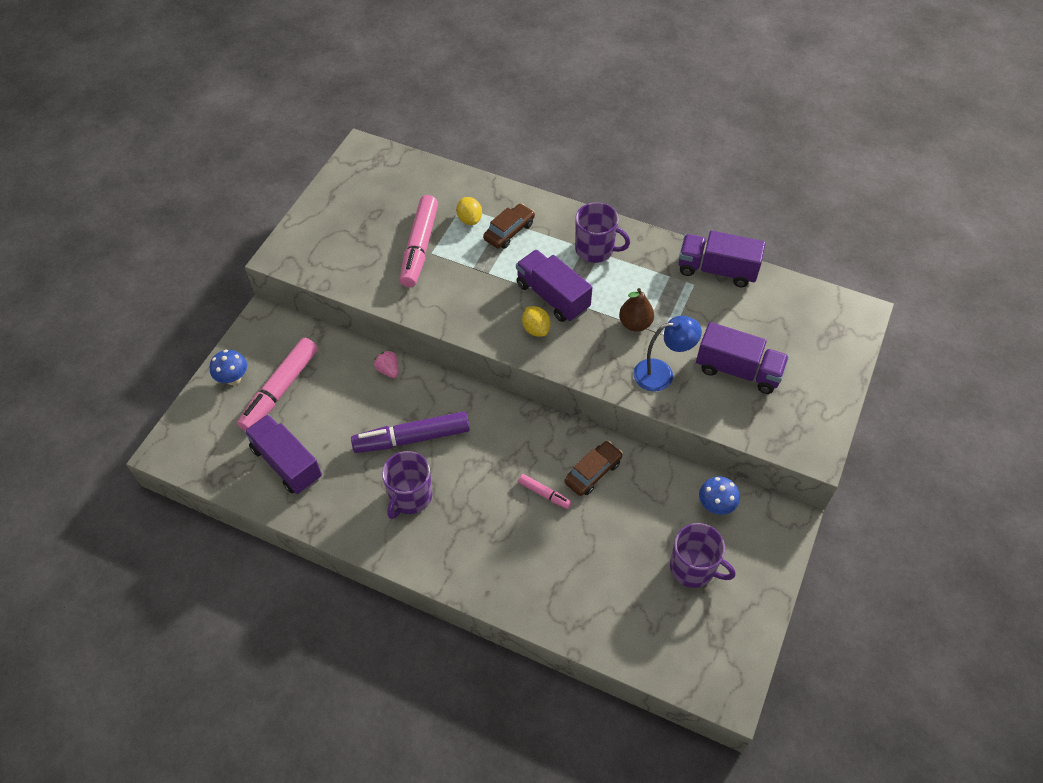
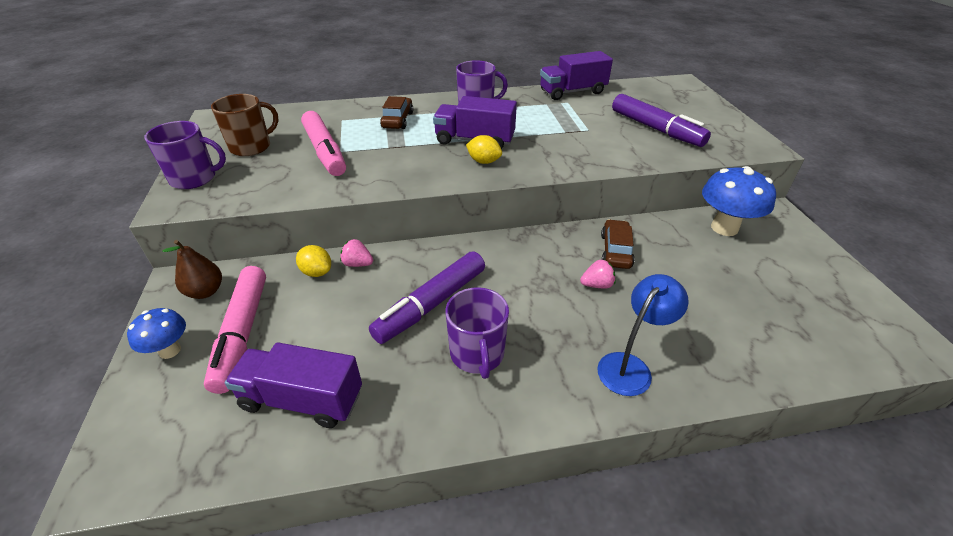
camera: 35 degrees left, 15 degrees down
yellow lemon [456,197,482,225] -> yellow lemon moved to [296,245,331,277]
pink marker [518,474,572,509] -> pink strawberry [580,260,616,289]
brown pear [619,288,654,332] -> brown pear moved to [162,240,222,299]
blue lamp [633,316,702,392] -> blue lamp moved to [597,274,689,396]
purple mug [670,523,735,588] -> purple mug moved to [144,121,226,189]
purple truck [696,322,789,394] -> purple marker [612,94,711,147]
blue mushroom [699,476,740,515] -> blue mushroom [702,166,776,236], size x1.69
none -> brown mug [211,94,279,156]

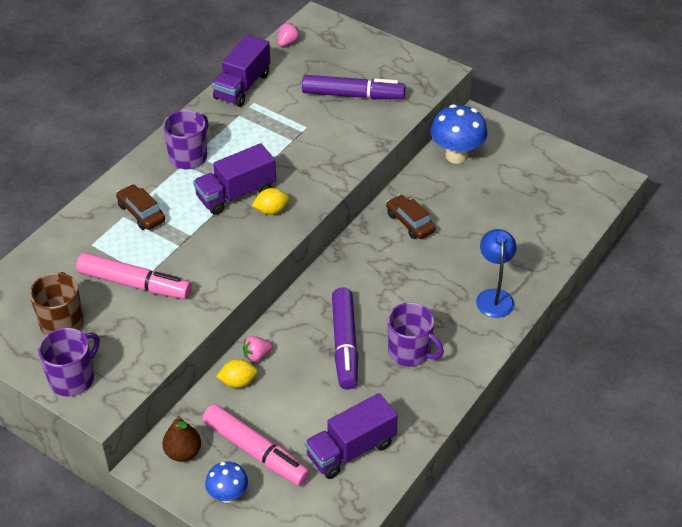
camera: 45 degrees left, 5 degrees up
pink strawberry [580,260,616,289] -> pink strawberry moved to [278,23,300,47]

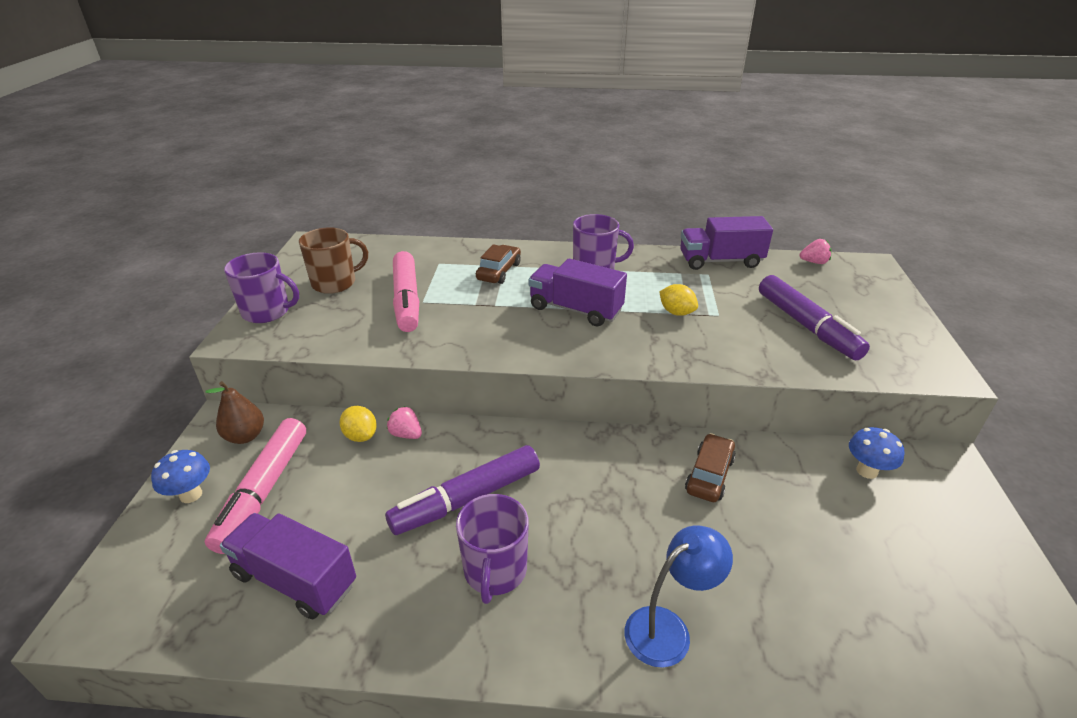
camera: 60 degrees right, 10 degrees down
yellow lemon [252,188,289,215] -> yellow lemon moved to [659,284,698,316]
blue mushroom [430,104,487,164] -> blue mushroom [849,427,904,479], size x0.59

